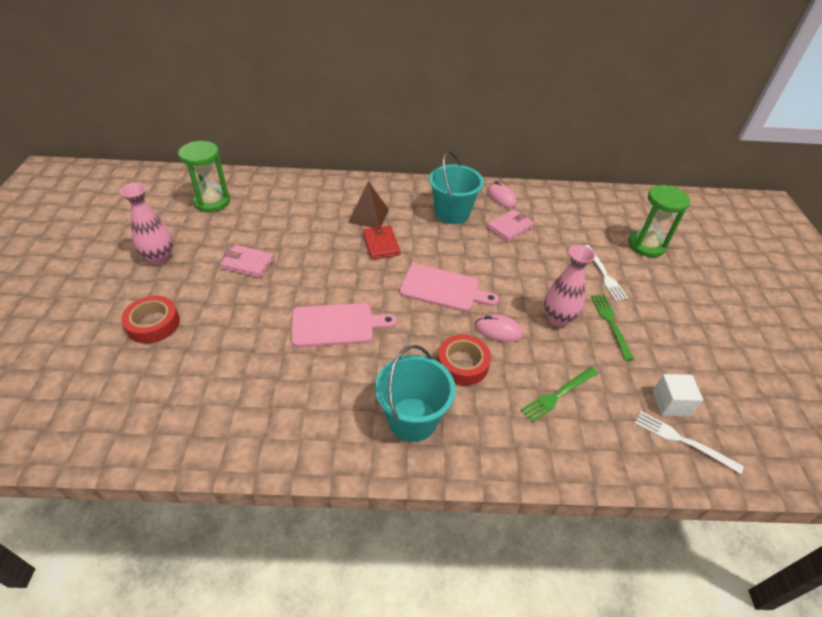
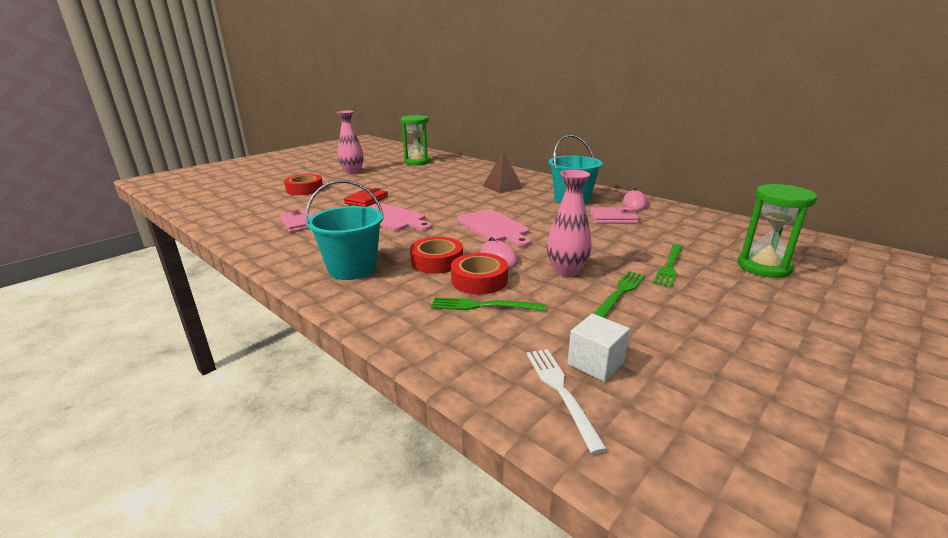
camera: 45 degrees right, 20 degrees down
pink wallet [220,245,274,278] -> pink wallet moved to [280,209,314,233]
red wallet [363,225,401,259] -> red wallet moved to [344,188,388,207]
white fork [585,245,629,301] -> green fork [653,244,683,288]
none -> red tape [451,253,508,294]

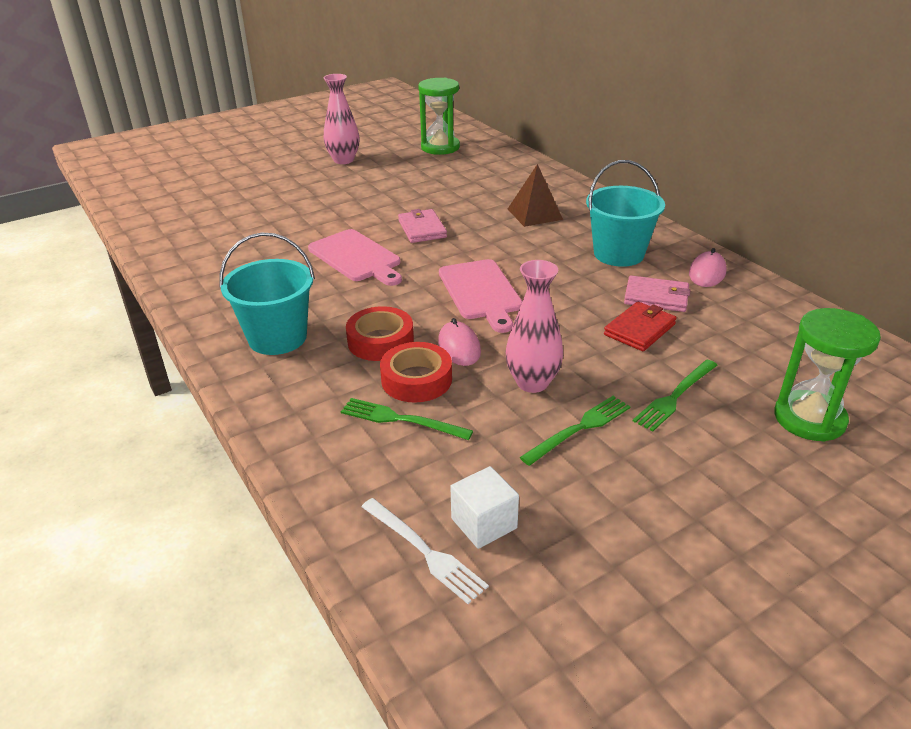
camera: 15 degrees right, 10 degrees up
pink wallet [280,209,314,233] -> pink wallet moved to [398,209,447,243]
red tape [284,174,323,195] -> none
red wallet [344,188,388,207] -> red wallet moved to [604,302,677,351]
white fork [526,349,607,454] -> white fork turned 135 degrees clockwise [362,498,489,604]

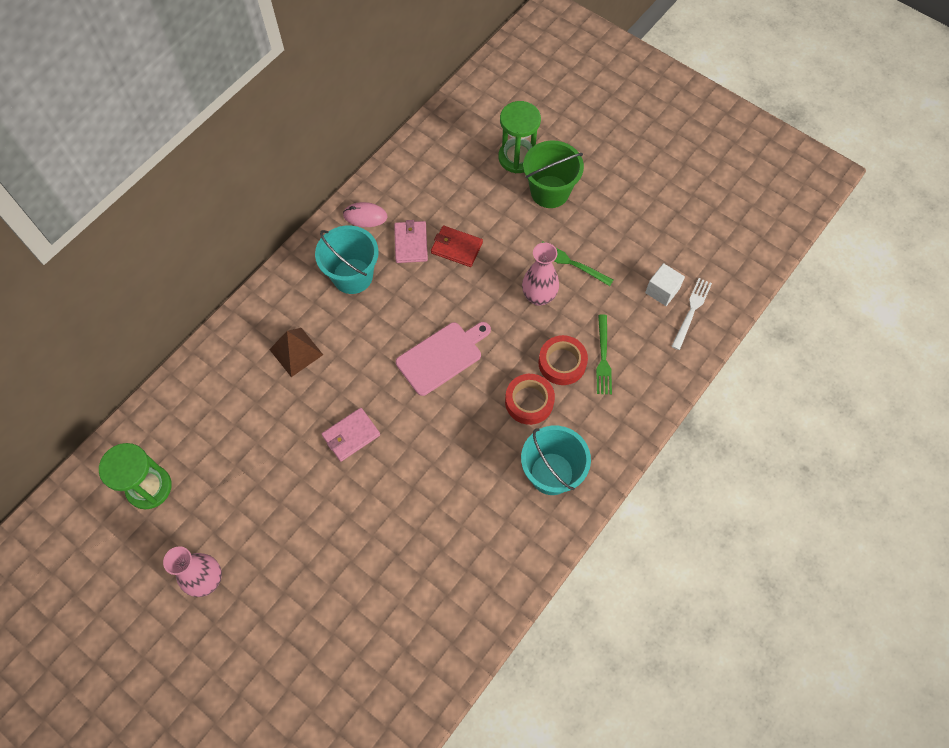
camera: 110 degrees left, 30 degrees up
pink cutting board [308,229,402,286] -> none
pink mouse [438,318,481,366] -> none
green fork [633,360,718,432] -> none
none -> green bucket [523,141,584,208]

